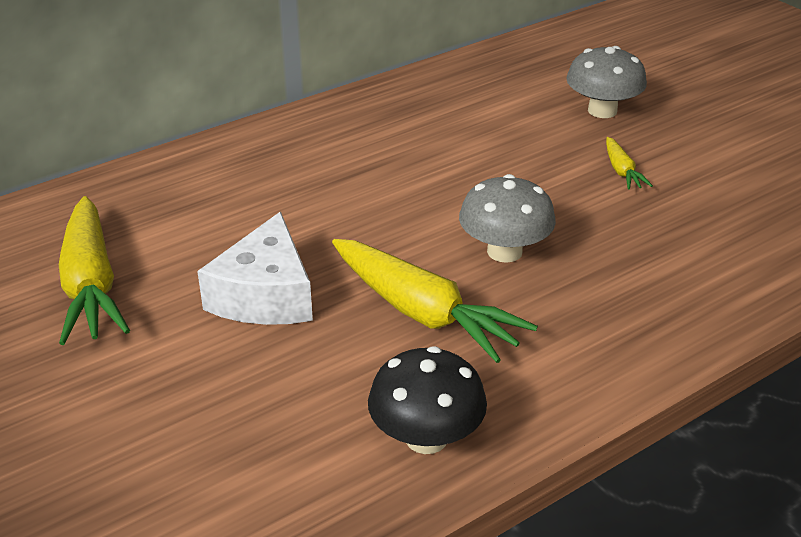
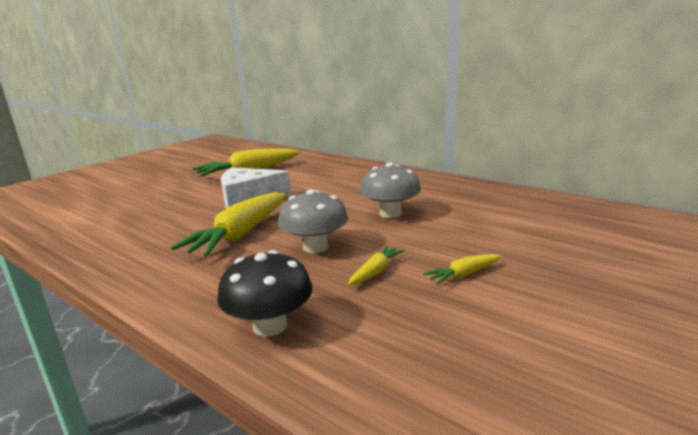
camera: 75 degrees right, 15 degrees down
black mushroom [368,346,487,454] -> black mushroom moved to [217,250,313,337]
grey mushroom [566,46,647,118] -> grey mushroom moved to [360,162,421,218]
none -> yellow carrot [348,246,405,285]

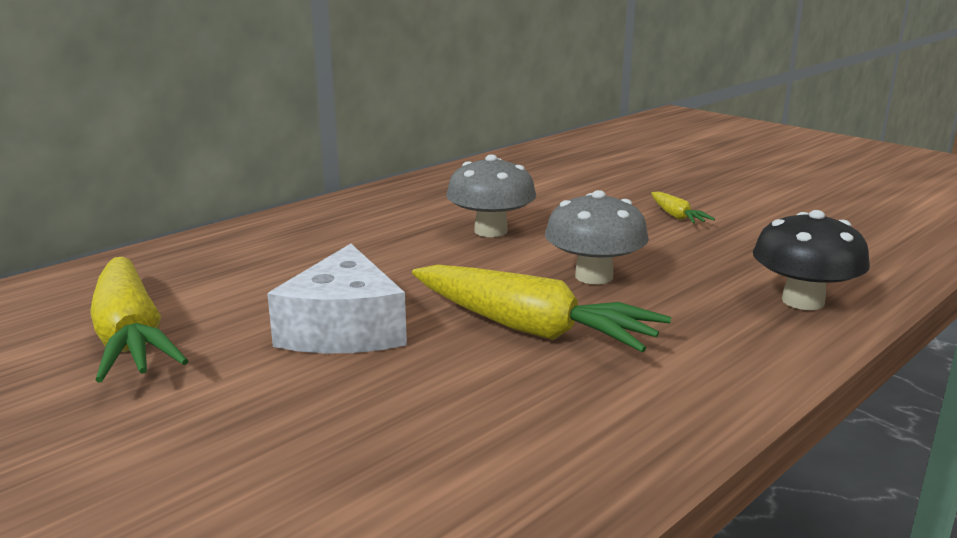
camera: 85 degrees left, 0 degrees up
yellow carrot [348,246,405,285] -> none

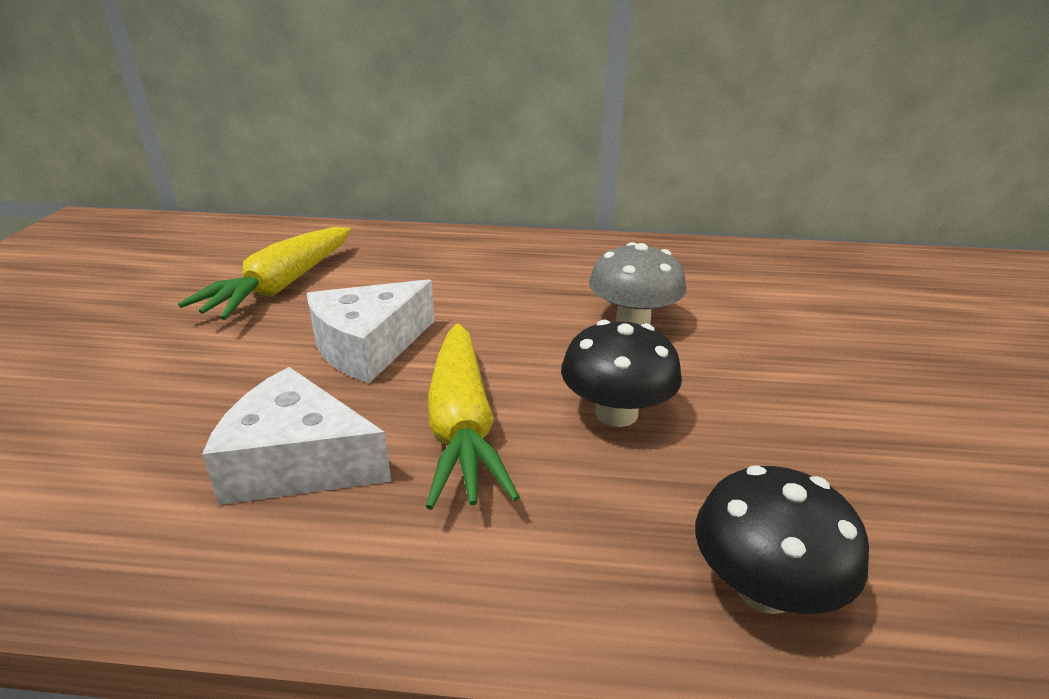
camera: 50 degrees right, 10 degrees up
grey mushroom [545,190,649,284] -> black mushroom [561,320,682,427]
yellow carrot [651,191,715,224] -> none
none -> white cheese [202,367,391,505]

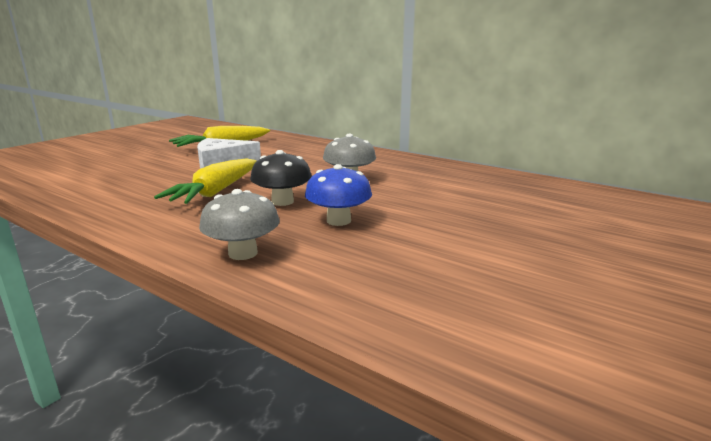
camera: 30 degrees right, 10 degrees down
white cheese [202,367,391,505] -> none
black mushroom [695,465,869,614] -> grey mushroom [199,189,280,260]
none -> blue mushroom [305,164,372,226]

